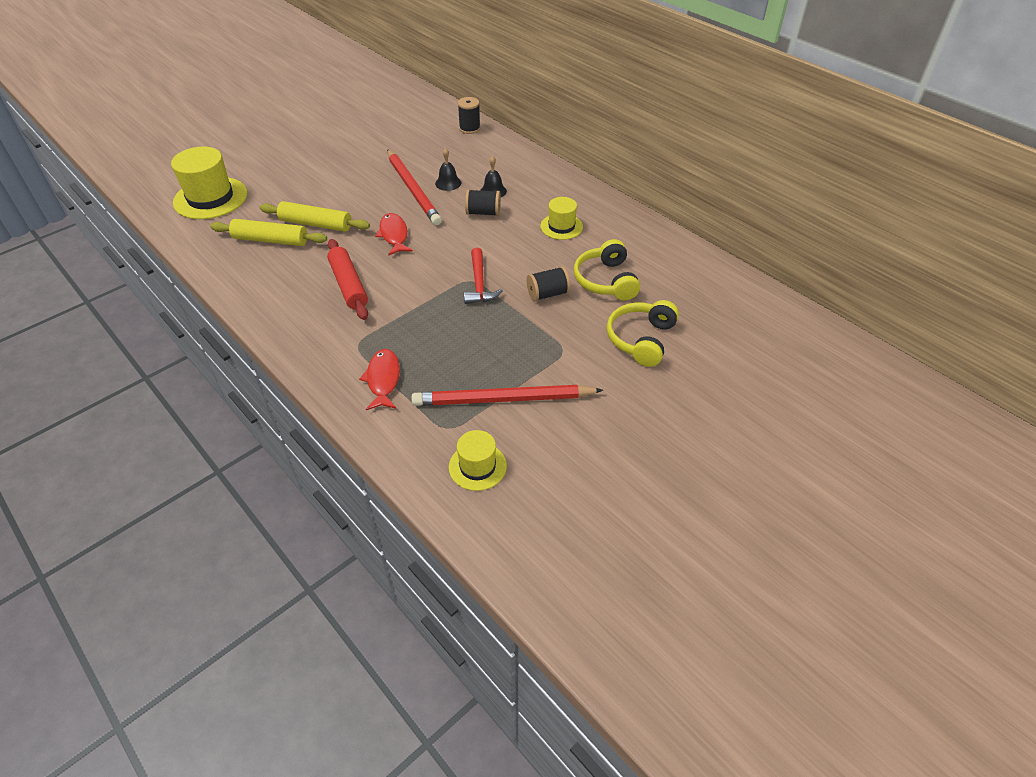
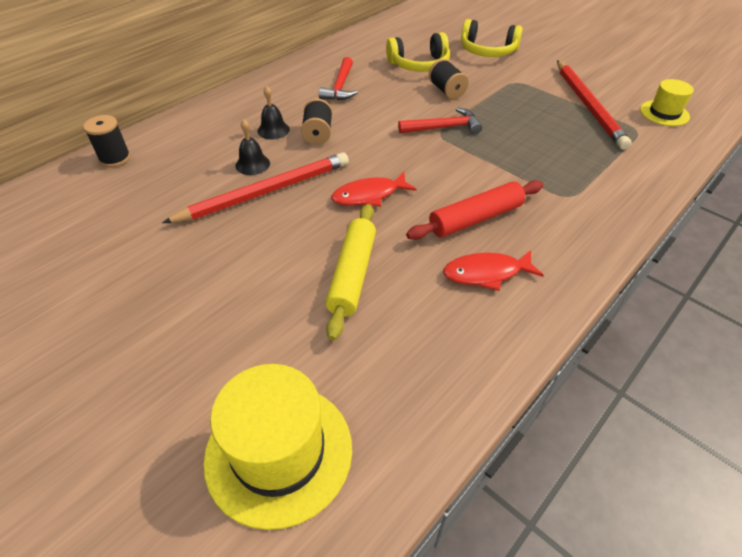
camera: 95 degrees left, 0 degrees up
yellow rolling pin [210,219,327,246] -> none
red fish [359,349,400,410] -> red fish moved to [443,250,544,291]
yellow hat [540,197,583,240] -> red hammer [319,57,358,100]

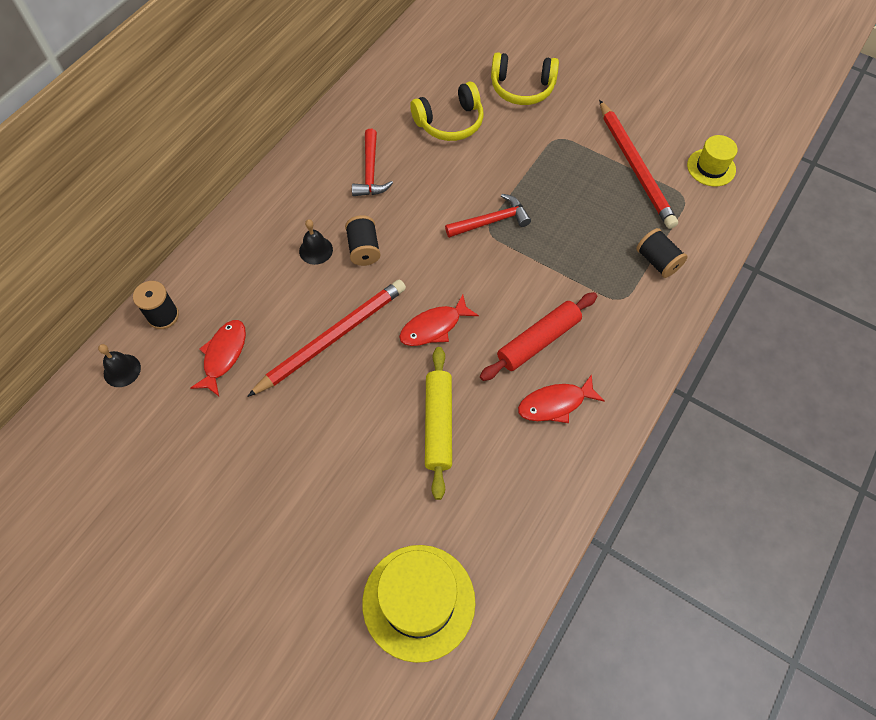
camera: 10 degrees left, 15 degrees up
black bell [236,119,270,175] -> black bell moved to [98,344,141,387]
black spool [429,59,469,99] -> black spool moved to [636,228,688,278]
none -> red fish [190,320,246,396]

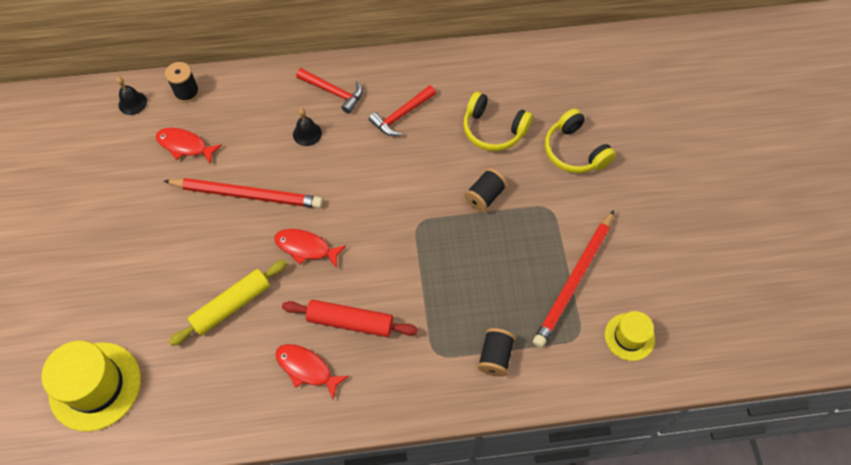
camera: 50 degrees right, 0 degrees up
red fish [190,320,246,396] -> red fish turned 135 degrees counterclockwise [156,128,222,165]
black spool [345,215,380,266] -> black spool moved to [464,168,507,212]
red hammer [445,194,531,238] -> red hammer moved to [296,68,363,114]

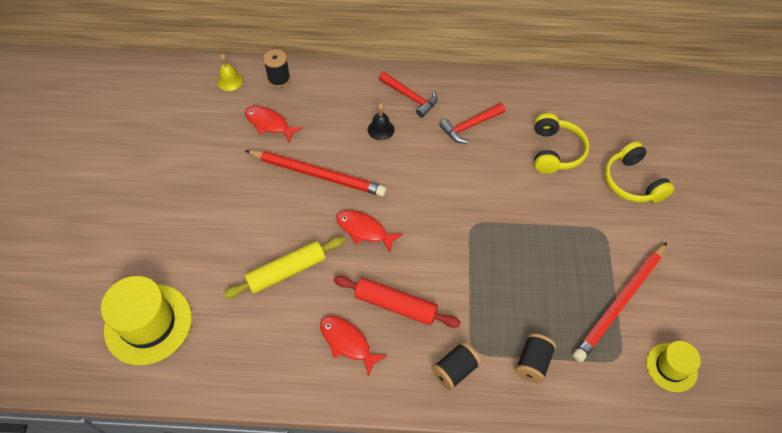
camera: 10 degrees right, 5 degrees down
black bell [116,77,147,115] -> yellow bell [217,54,243,91]
yellow headphones [463,92,533,151] -> yellow headphones turned 120 degrees counterclockwise [534,113,589,174]
black spool [464,168,507,212] -> black spool moved to [432,342,481,391]

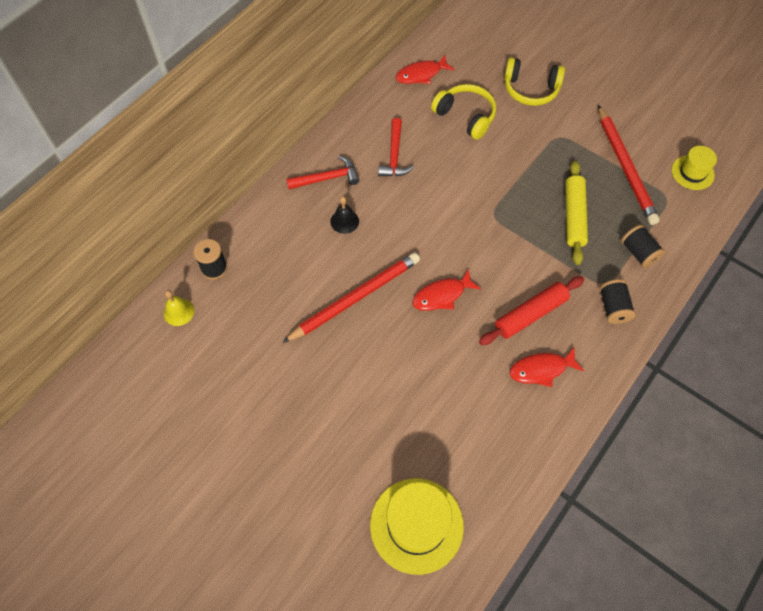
camera: 55 degrees left, 5 degrees up
yellow rolling pin [223,237,345,299] -> yellow rolling pin moved to [565,161,588,265]
red fish [245,106,303,142] -> red fish moved to [395,55,455,84]

